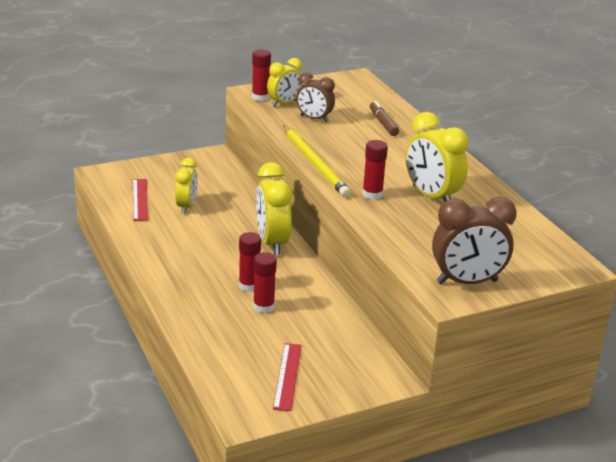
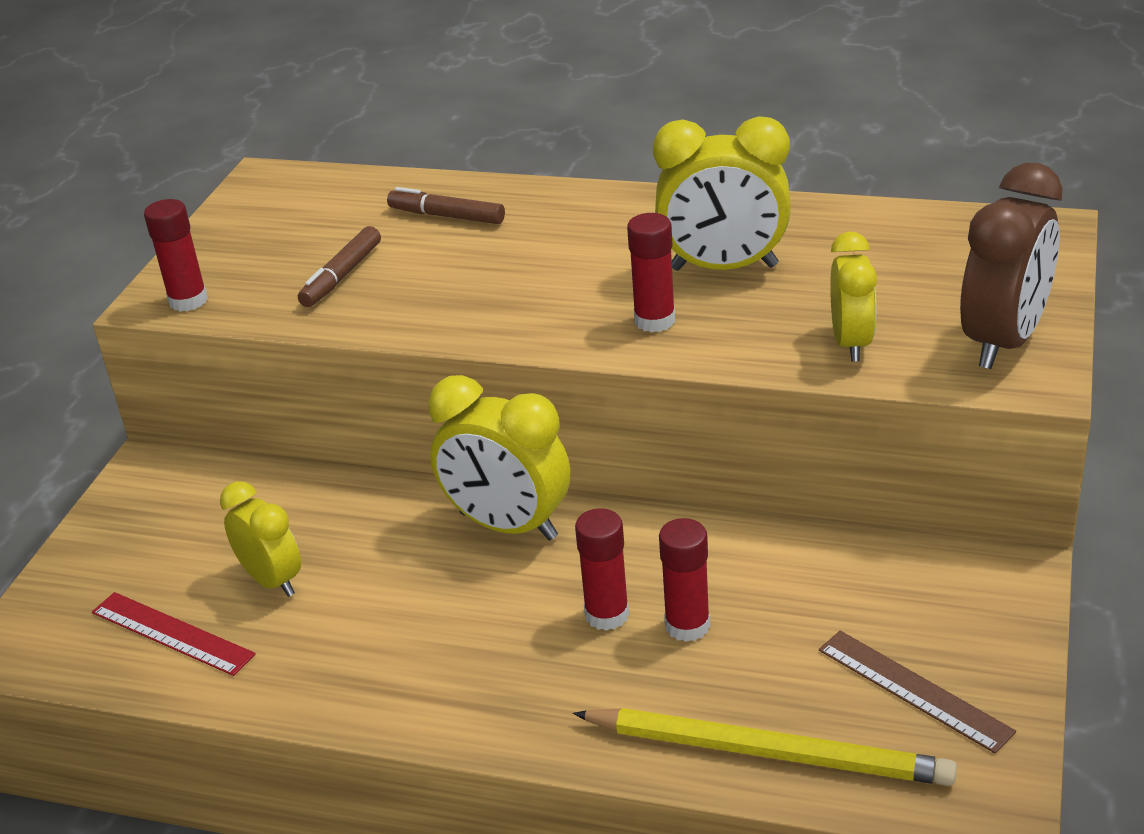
camera: 45 degrees left, 5 degrees up
yellow clock [267,58,303,107] -> yellow clock moved to [830,231,877,362]
red ruler [273,343,302,411] -> brown ruler [819,631,1016,753]
yellow pencil [283,125,351,197] -> yellow pencil moved to [573,708,957,786]
brown clock [296,72,335,122] -> brown marker [298,226,381,307]

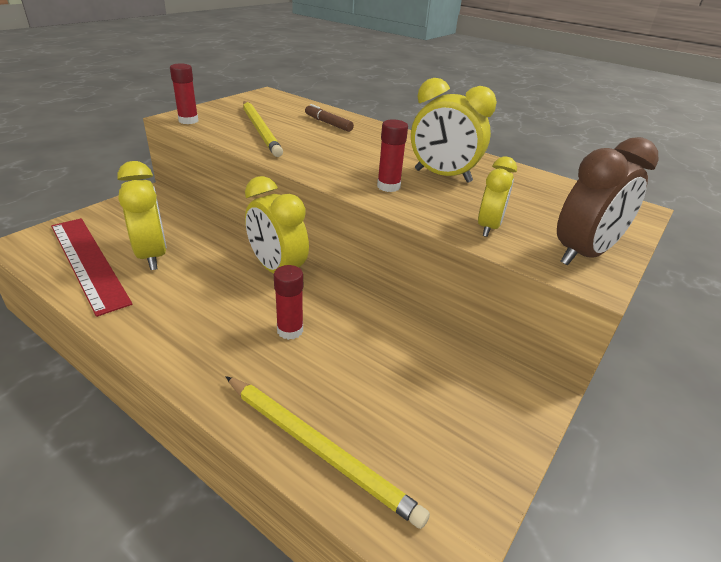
camera: 15 degrees right, 0 degrees up
red ruler [92,592,256,676] -> red ruler [51,218,132,317], size x1.78
yellow clock [220,481,301,597] -> yellow clock [117,161,167,270], size x1.57
brown marker [298,226,381,307] -> yellow pencil [243,101,283,157]
red glue stick [659,518,710,642] -> none
brown ruler [819,631,1016,753] -> none

